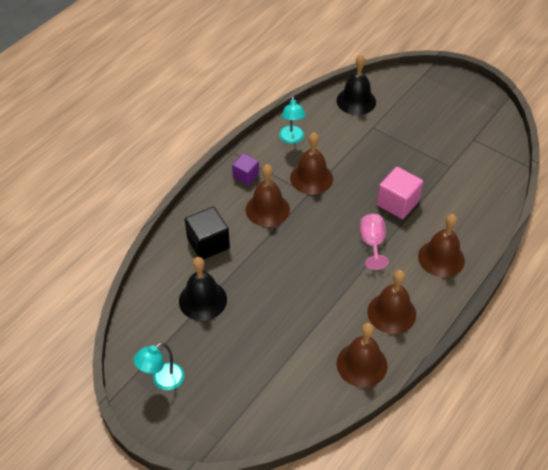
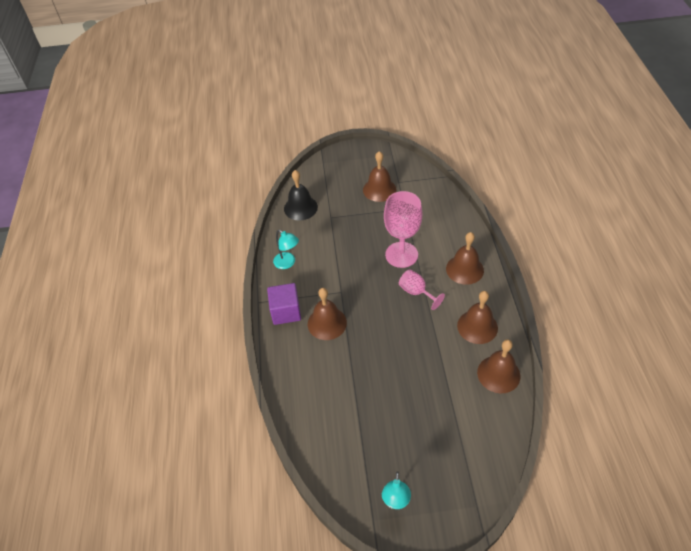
camera: 40 degrees left, 0 degrees up
black bell [179,257,227,321] -> none
black cube [185,207,230,260] -> none
purple cube [232,154,259,185] -> purple cube [267,283,301,325], size x1.58
brown bell [290,133,333,195] -> brown bell moved to [363,151,396,202]
pink cube [377,167,423,219] -> pink goblet [384,191,422,268]

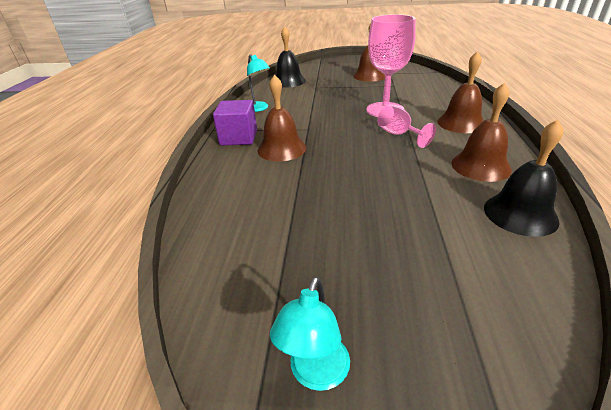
camera: 10 degrees right, 15 degrees down
brown bell [477,339,520,393] -> black bell [484,120,564,237]

